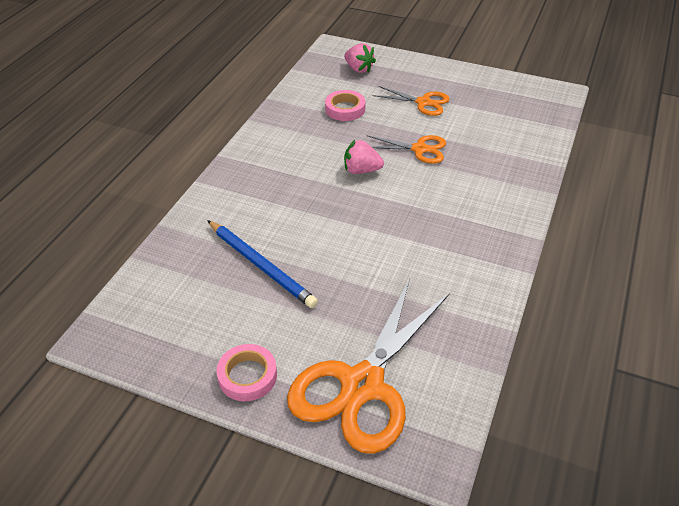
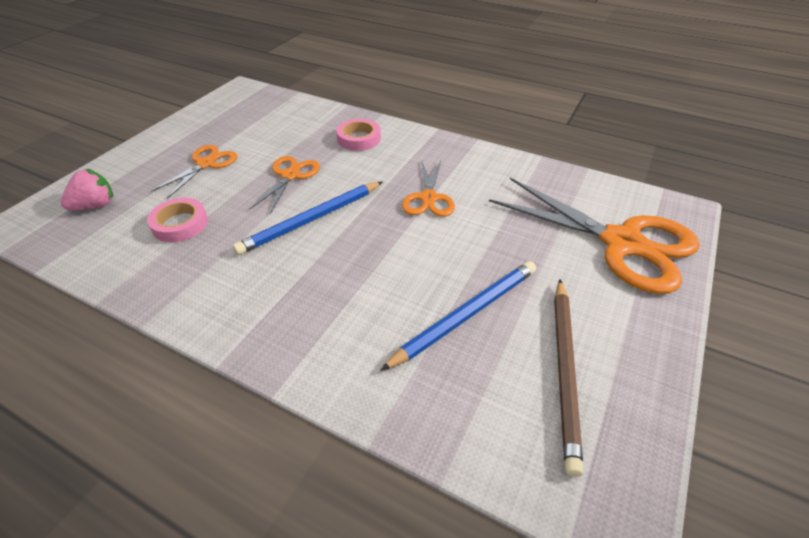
camera: 85 degrees left, 0 degrees up
pink tape [216,344,277,401] -> pink tape moved to [336,119,381,151]
pink strawberry [344,140,384,174] -> blue pencil [233,182,382,255]
none -> orange scissors [402,160,455,217]
none -> brown pencil [554,280,584,477]

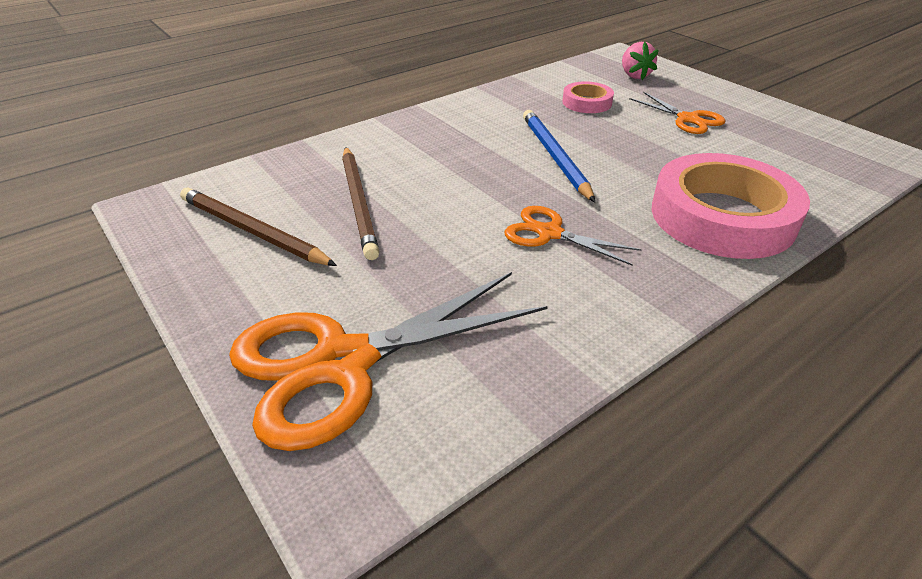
camera: 115 degrees right, 5 degrees down
orange scissors [250,156,320,214] -> none
pink tape [336,119,381,151] -> pink tape [652,153,810,259], size x2.10
blue pencil [380,261,536,371] -> brown pencil [342,147,379,260]

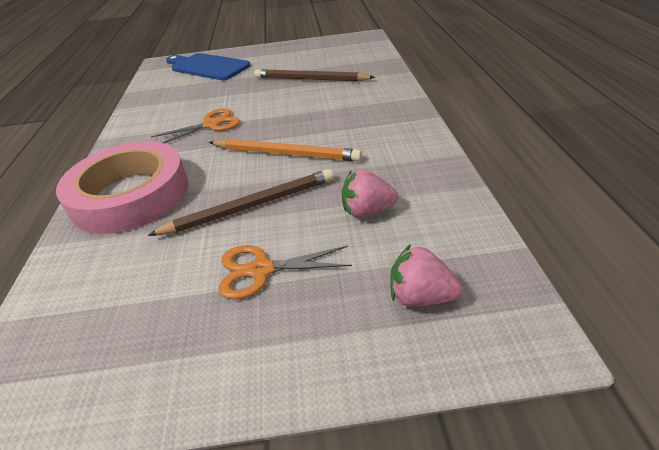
camera: 125 degrees right, 0 degrees up
brown pencil [180,187,337,266] -> brown pencil moved to [148,169,334,236]
orange scissors [229,272,548,451] -> blue cutting board [166,53,251,80]
blue pencil [523,110,595,202] -> orange pencil [209,139,362,161]
pink tape [562,81,614,113] -> pink strawberry [342,169,398,218]

